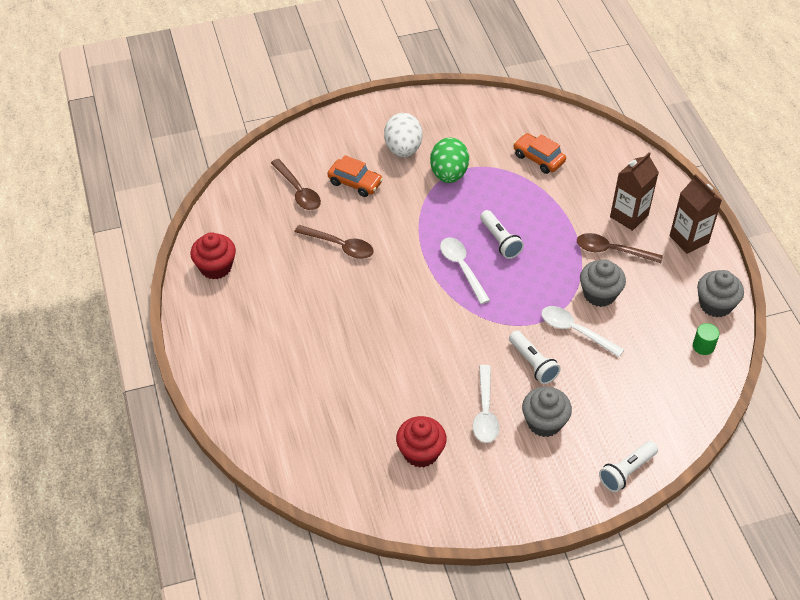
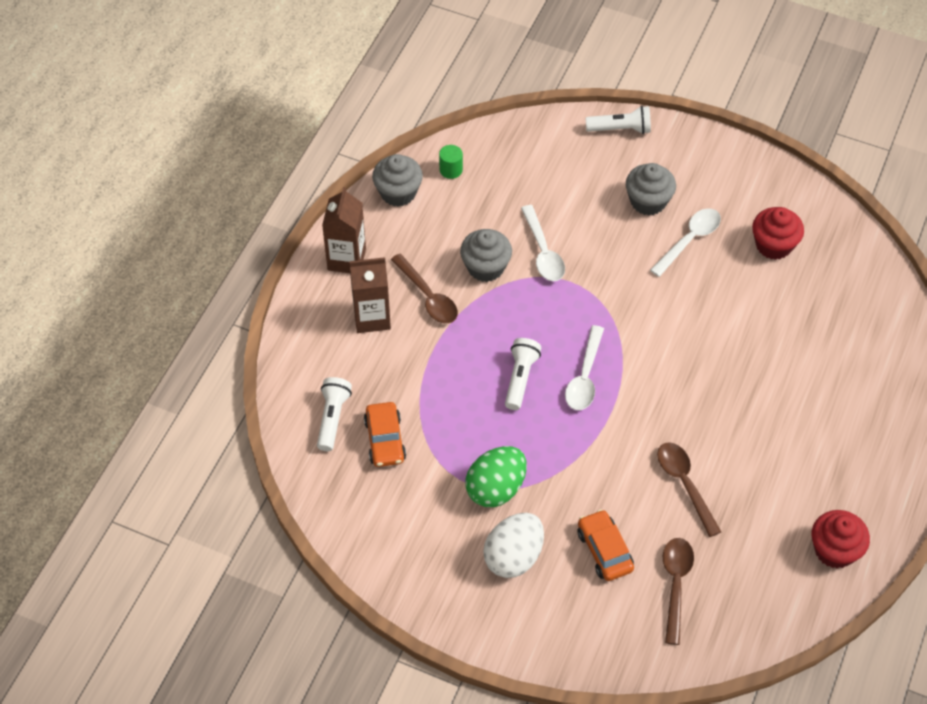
camera: 140 degrees left, 5 degrees up
white flashlight [509,331,561,384] -> white flashlight moved to [317,377,352,451]

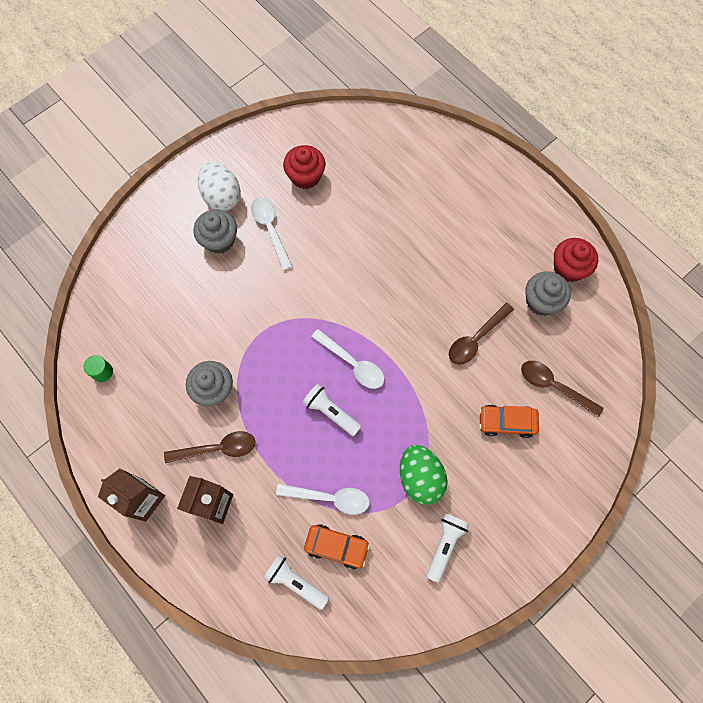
camera: 65 degrees left, 15 degrees up
grey cupcake [372,154,423,207] -> grey cupcake moved to [525,271,571,316]
white egg [483,513,544,578] -> white egg moved to [198,161,241,211]
white spoon [521,205,565,281] -> white spoon moved to [276,484,370,515]
white flashlight [586,106,651,134] -> white flashlight moved to [426,513,469,583]
brown spoon [657,442,721,537] -> brown spoon turned 45 degrees counterclockwise [449,303,514,365]

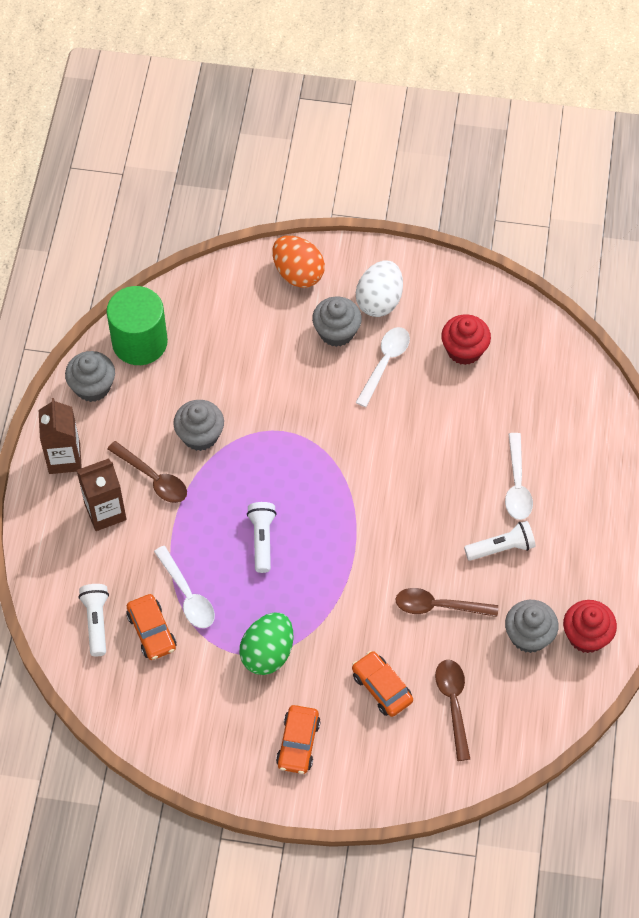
camera: 50 degrees right, 10 degrees down
green cylinder [84,355,113,382] -> green cylinder [107,286,168,365], size x2.41
white spoon [311,329,384,389] -> white spoon moved to [505,433,533,520]
white flashlight [426,513,469,583] -> white flashlight moved to [464,521,536,561]
none -> grey cupcake [65,351,115,402]
none -> orange egg [272,235,325,288]
none -> orange car [276,705,321,774]

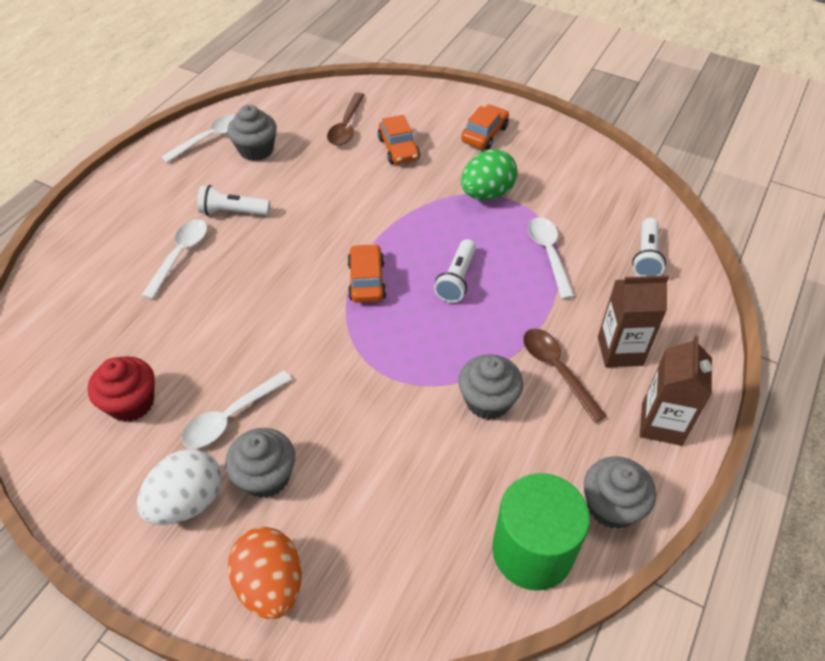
camera: 160 degrees left, 10 degrees down
orange car [126,594,176,660] -> orange car moved to [347,244,386,303]
brown spoon [395,588,498,617] -> none
red cupcake [563,600,617,653] -> white spoon [161,114,236,163]

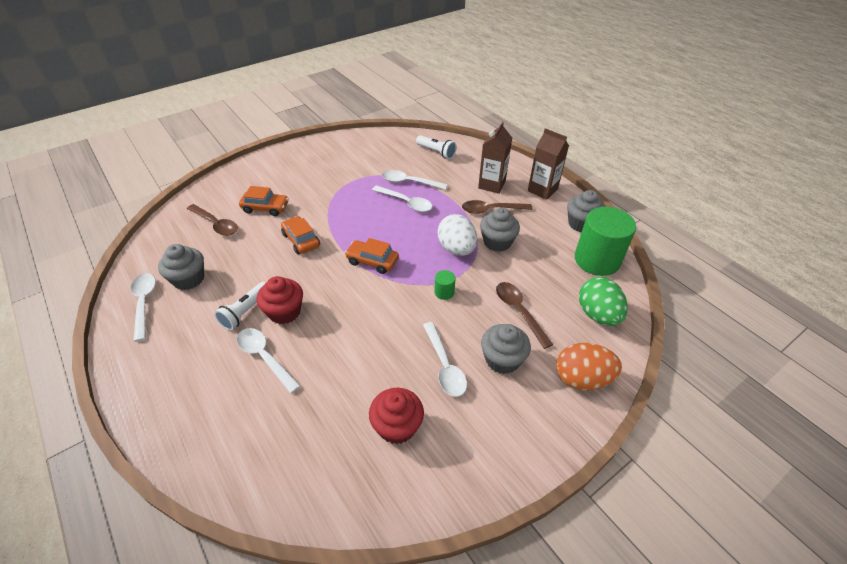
camera: 65 degrees left, 5 degrees down
white egg [137,449,222,525] -> white egg moved to [438,214,477,256]
white flashlight [434,239,476,303] -> none
orange car [461,105,509,150] -> orange car moved to [281,216,320,254]
green egg [461,149,518,200] -> green egg moved to [579,277,628,326]
none -> red cupcake [257,276,303,324]
none -> white spoon [372,185,432,212]
none -> green cylinder [434,270,456,300]
none -> brown spoon [496,282,553,349]

